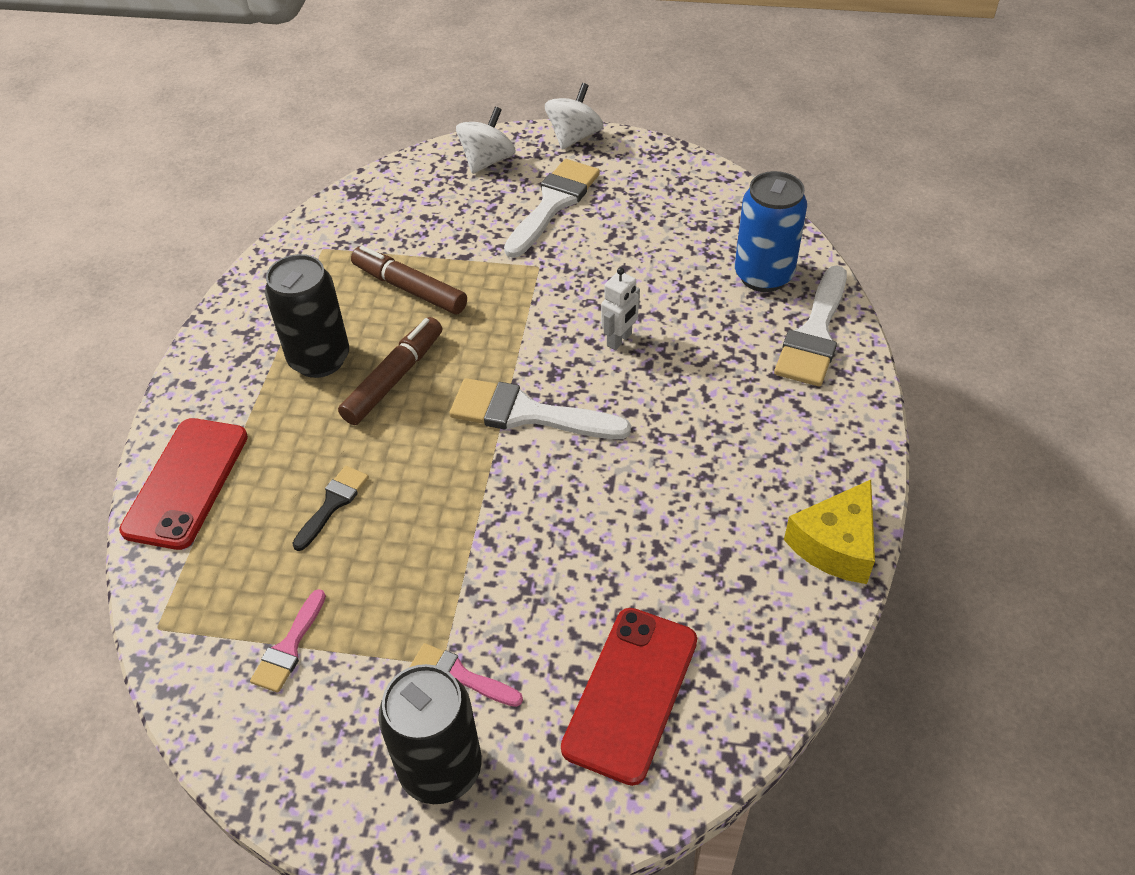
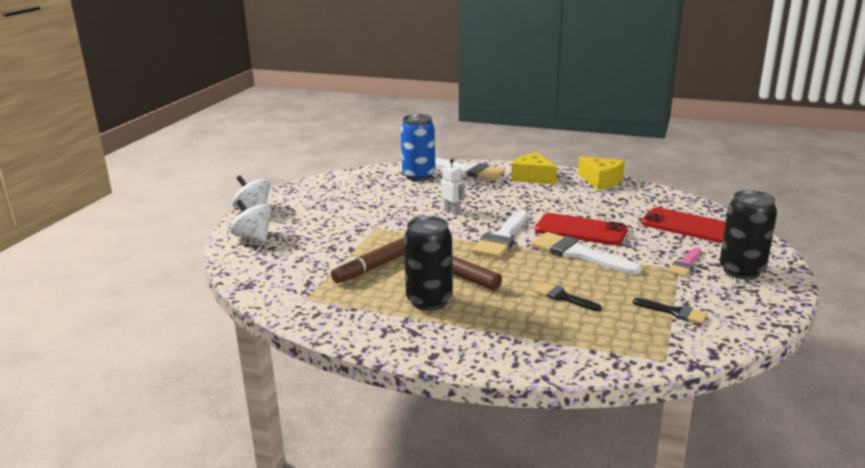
camera: 80 degrees left, 25 degrees down
red phone [119,418,248,550] -> red phone moved to [535,213,628,245]
pink brush [250,589,326,693] -> black brush [633,298,708,324]
white brush [504,159,600,258] -> white brush moved to [531,232,642,275]
none -> yellow cheese [511,152,557,185]

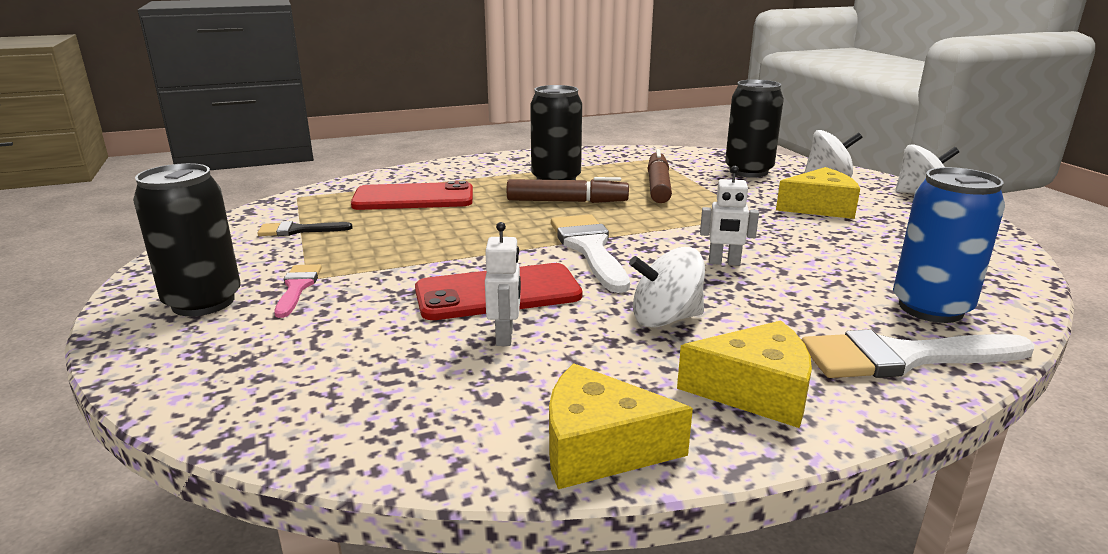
camera: 140 degrees right, 0 degrees up
white brush [531,232,642,275] -> none
black brush [535,283,602,311] -> none
red phone [641,207,726,243] -> red phone moved to [351,181,473,210]
none -> white robot [485,222,521,346]
none -> white spinning top [629,247,705,328]
none -> black can [725,80,784,178]
none -> yellow cheese [776,167,860,219]

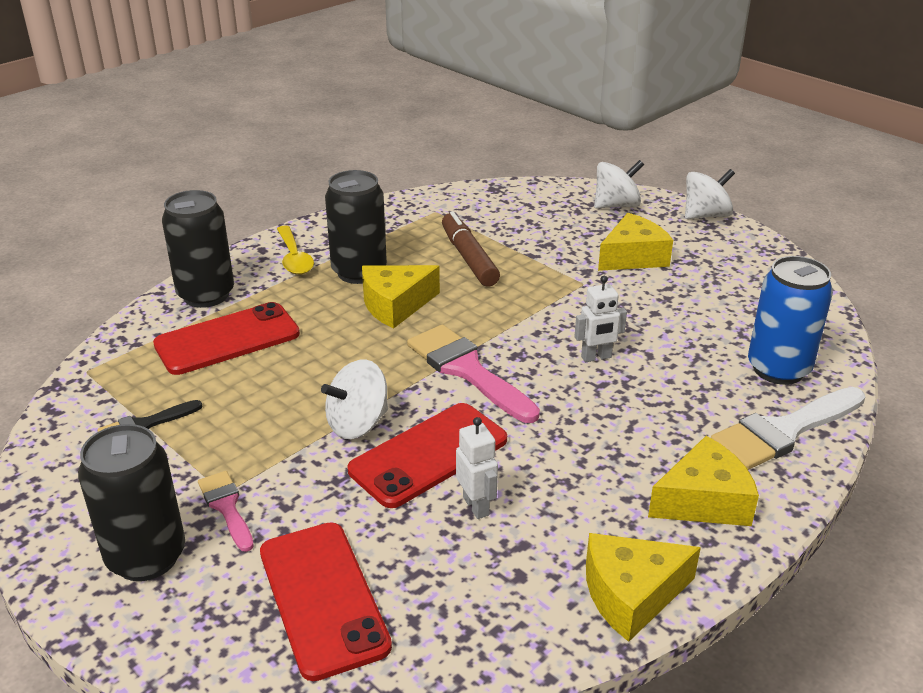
camera: 25 degrees left, 10 degrees up
brown marker [507,177,629,203] -> yellow cheese [362,265,440,329]
white brush [551,214,630,293] -> pink brush [407,324,540,423]
white spinning top [629,247,705,328] -> white spinning top moved to [321,359,388,439]
black can [725,80,784,178] -> black can moved to [162,190,234,308]
none -> red phone [260,522,392,681]
none -> yellow spoon [277,225,314,275]

